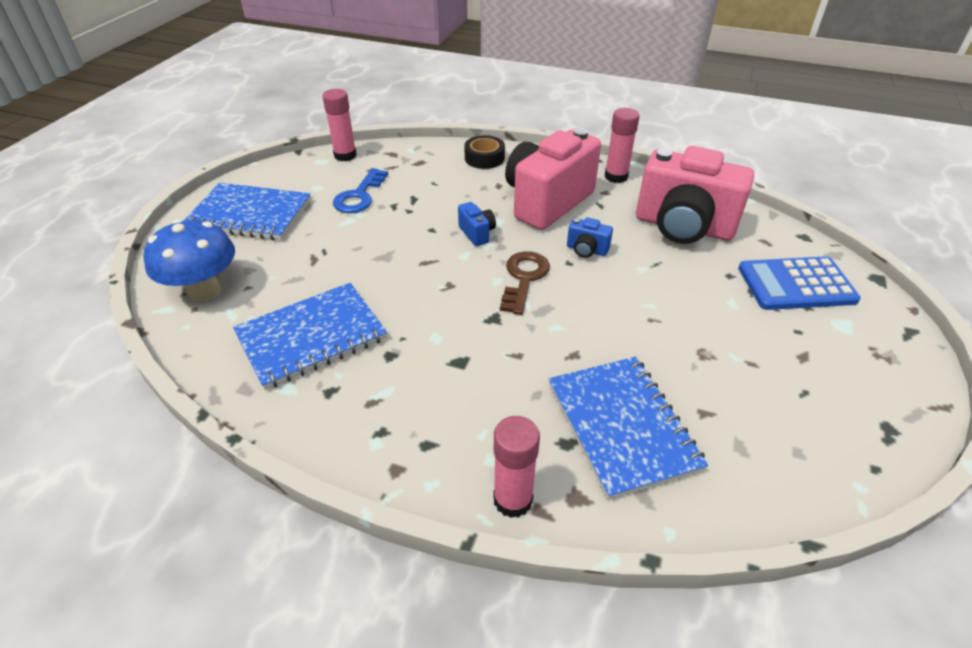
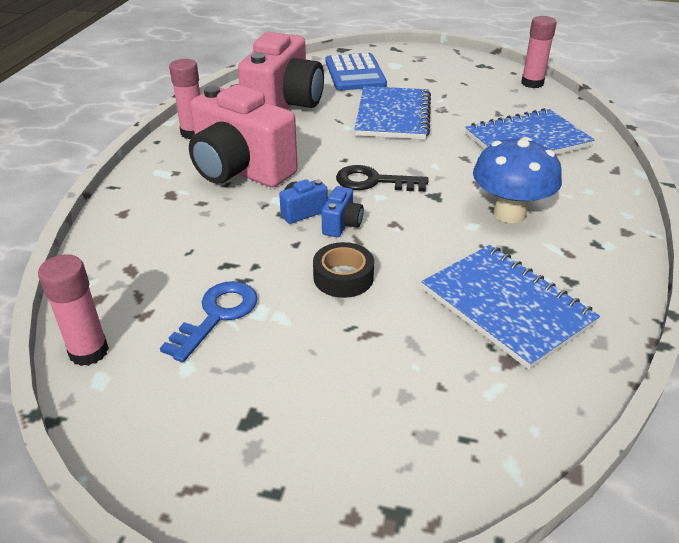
camera: 95 degrees left, 5 degrees down
blue mushroom [144,219,235,302] -> blue mushroom moved to [473,137,562,223]
blue notebook [183,183,311,240] -> blue notebook moved to [354,86,431,139]
blue key [333,168,388,213] -> blue key turned 75 degrees counterclockwise [160,281,258,362]
black tape [464,135,505,169] -> black tape moved to [313,242,374,298]
pink glue stick [493,416,540,518] -> pink glue stick moved to [521,16,557,88]
brown key [500,251,550,315] -> black key [336,165,428,192]
blue camera [567,218,613,258] -> blue camera moved to [322,186,364,237]

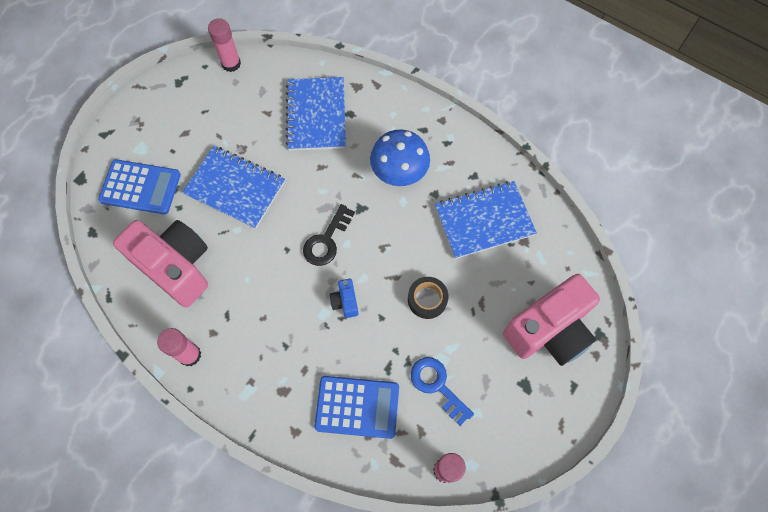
camera: 70 degrees left, 30 degrees up
pink camera [189,84,298,187] -> pink camera moved to [503,274,600,366]
blue camera [322,186,364,237] -> none
none -> blue calculator [314,376,399,439]

